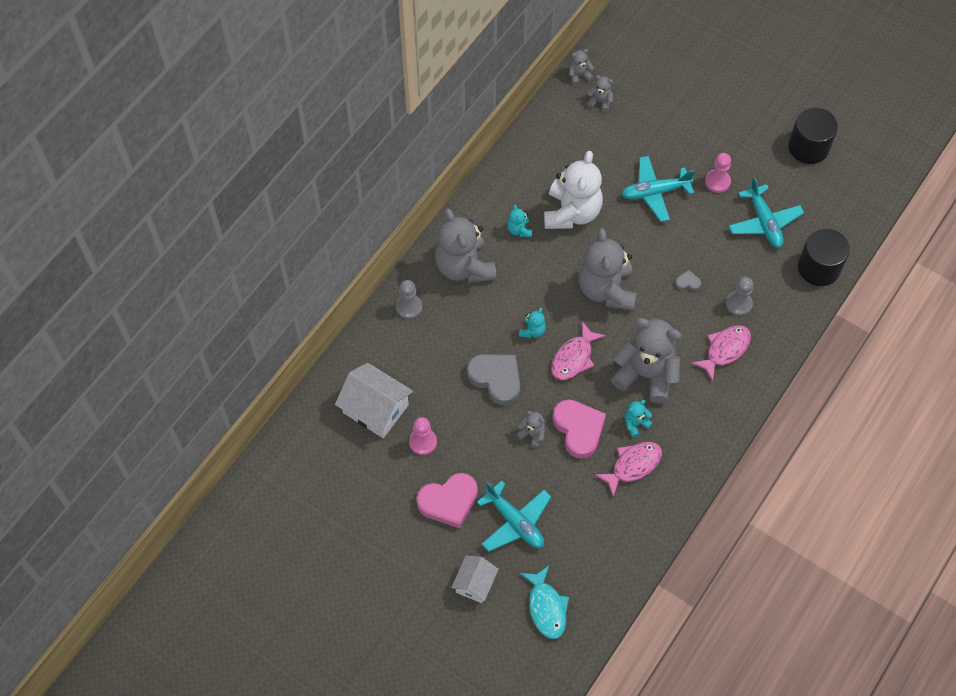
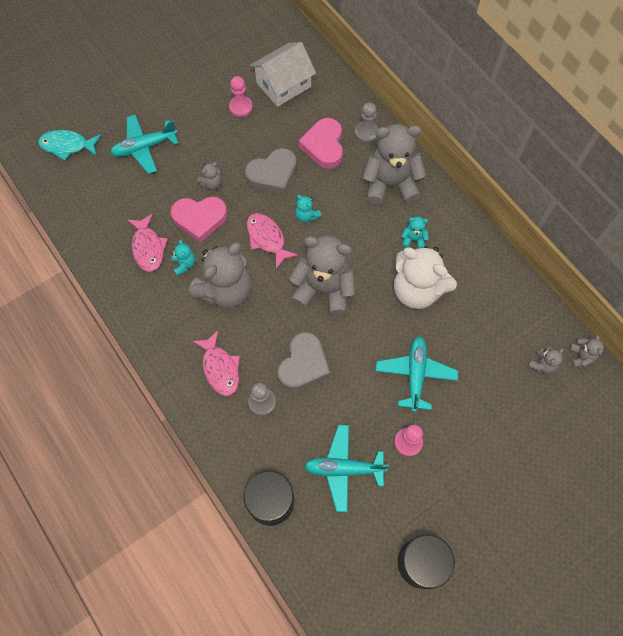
camera: 110 degrees right, 5 degrees up
pink heart [416,473,478,528] -> pink heart moved to [299,118,343,169]
white house [451,556,499,603] -> none
grey heart [675,270,701,291] -> grey heart [277,332,330,390], size x2.28

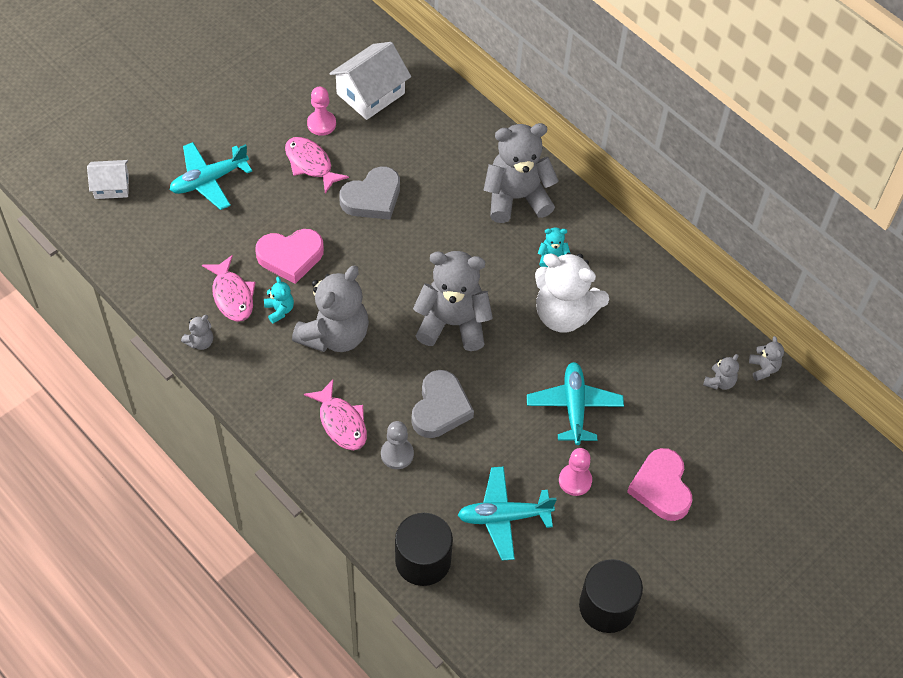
camera: 10 degrees left, 10 degrees down
turquoise fish [38,130,101,161] -> white house [87,160,129,199]
grey teddy bear [197,162,221,190] -> grey teddy bear moved to [181,315,213,350]
pink fish [247,213,298,269] -> pink fish moved to [285,137,349,194]
turquoise teddy bear [295,195,321,222] -> none
pink heart [299,118,343,169] -> pink heart moved to [627,448,692,521]
grey pawn [355,102,378,143] -> none

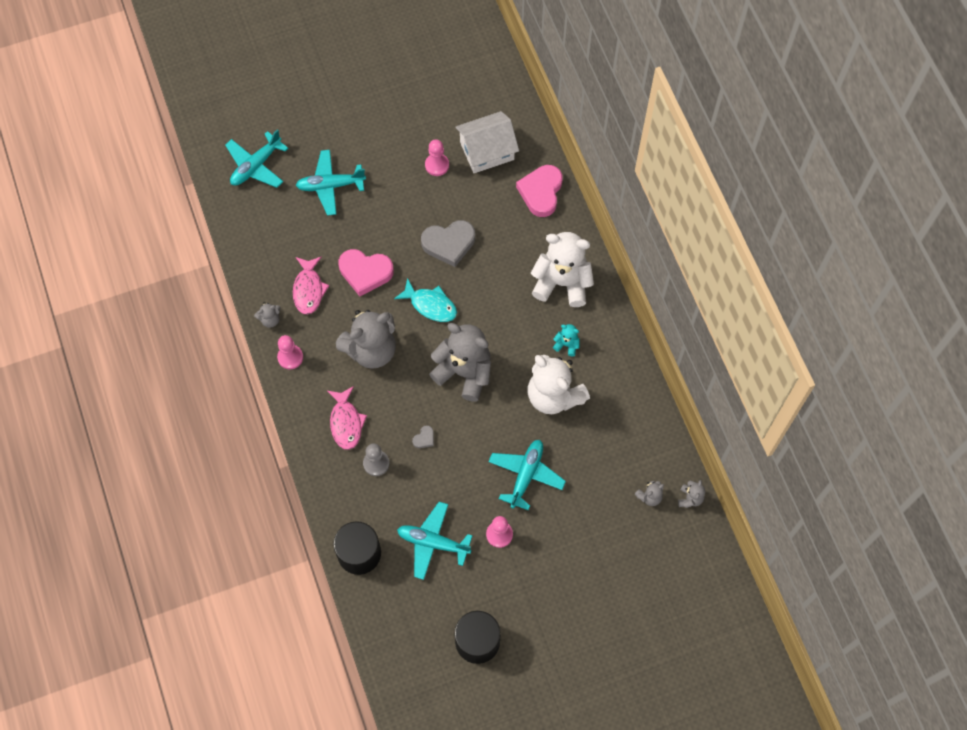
camera: 25 degrees right, 10 degrees up
white house [87,160,129,199] -> turquoise plane [225,129,288,188]
turquoise teddy bear [264,277,294,324] -> none
pink fish [285,137,349,194] -> none
grey heart [412,370,474,438] -> grey heart [412,425,434,448], size x0.44
grey teddy bear [484,123,559,223] -> white teddy bear [531,232,594,307]
pink heart [627,448,692,521] -> pink heart moved to [516,165,563,217]
none -> pink pawn [277,335,303,370]
none -> turquoise fish [394,278,457,322]

